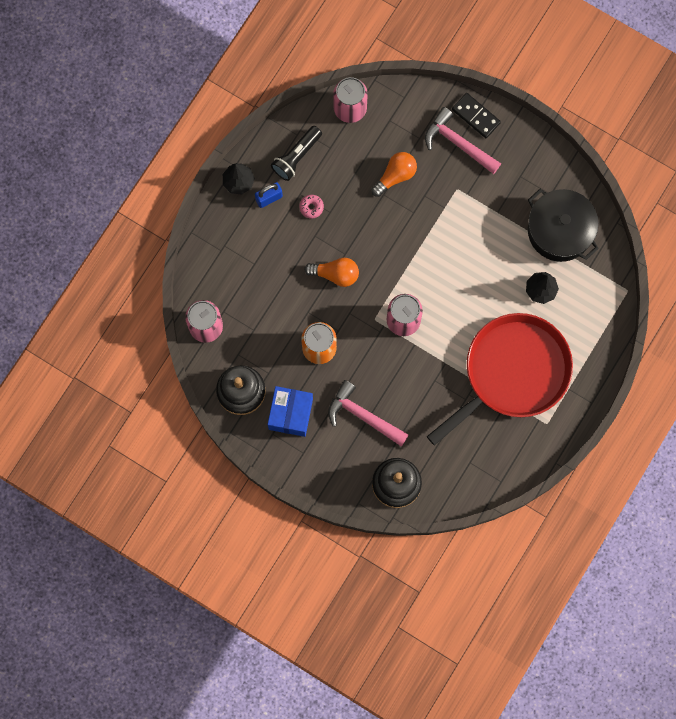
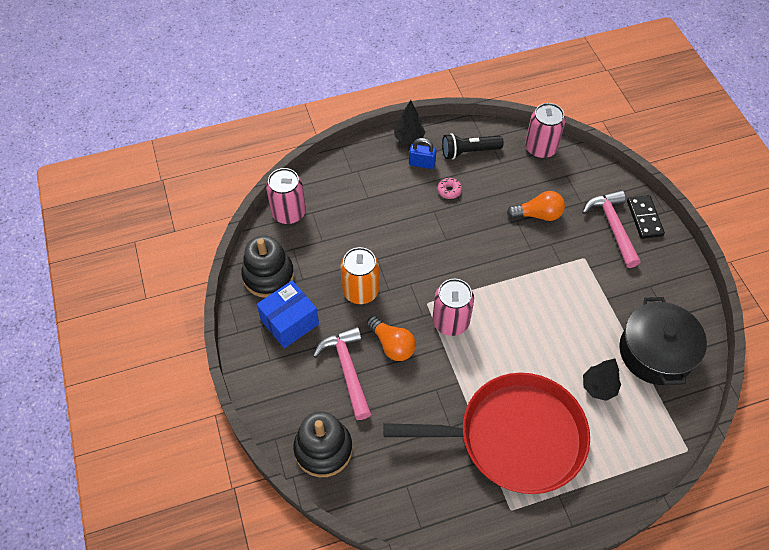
camera: 40 degrees right, 20 degrees down
orange light bulb [304,258,359,287] -> orange light bulb moved to [367,316,416,361]

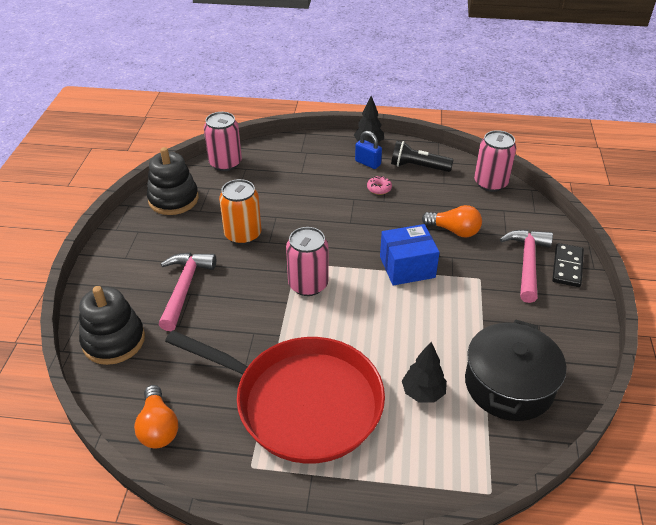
camera: 25 degrees right, 15 degrees down
blue box [256,281,319,348] -> blue box moved to [380,224,440,286]
orange light bulb [367,316,416,361] -> orange light bulb moved to [134,385,178,448]

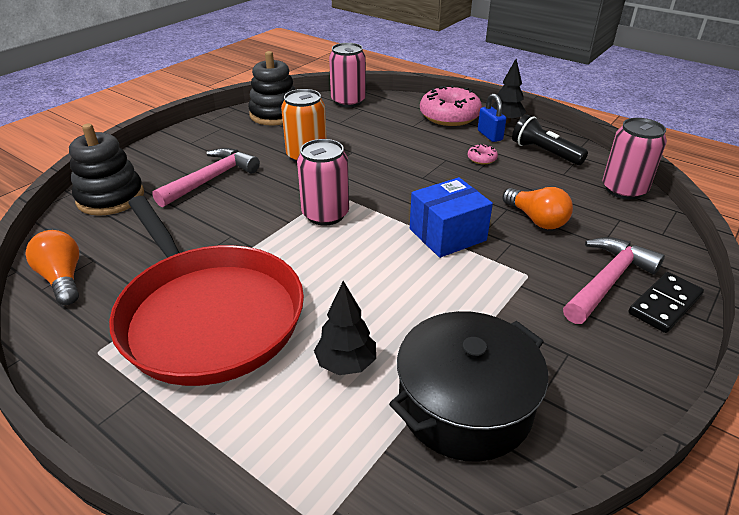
camera: 30 degrees right, 5 degrees down
orange light bulb [134,385,178,448] -> orange light bulb turned 135 degrees clockwise [25,230,79,305]
blue box [380,224,440,286] -> blue box turned 45 degrees counterclockwise [410,177,493,258]
none -> pink donut [420,85,482,126]

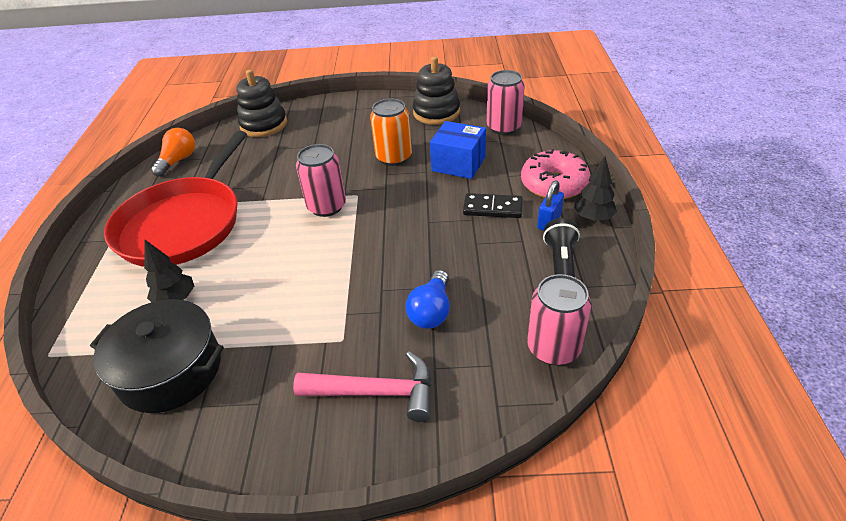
camera: 55 degrees right, 5 degrees up
pink hammer [152,148,260,208] -> none
blue box [410,177,493,258] -> blue box moved to [430,121,486,179]
pink donut [468,144,498,164] -> none
orange light bulb [503,187,573,229] -> blue light bulb [406,270,450,329]
black domino [629,272,704,333] -> black domino moved to [463,193,523,218]

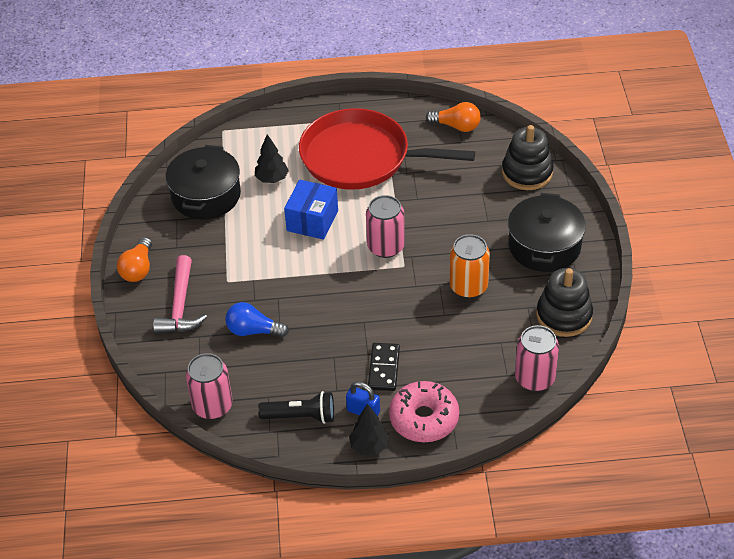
camera: 85 degrees right, 5 degrees up
blue box [430,121,486,179] -> blue box moved to [284,180,338,240]
none -> orange light bulb [117,237,152,282]
none -> black pot [508,193,586,272]

